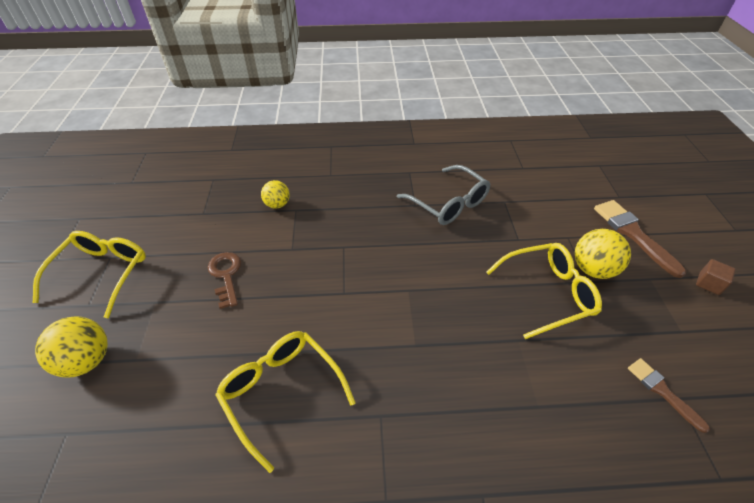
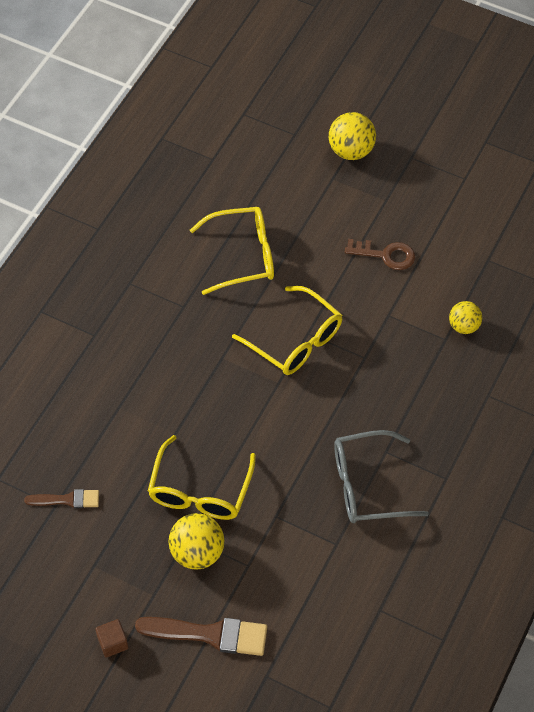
camera: 120 degrees right, 10 degrees up
yellow glasses [33,231,146,318] -> yellow glasses moved to [232,286,342,375]

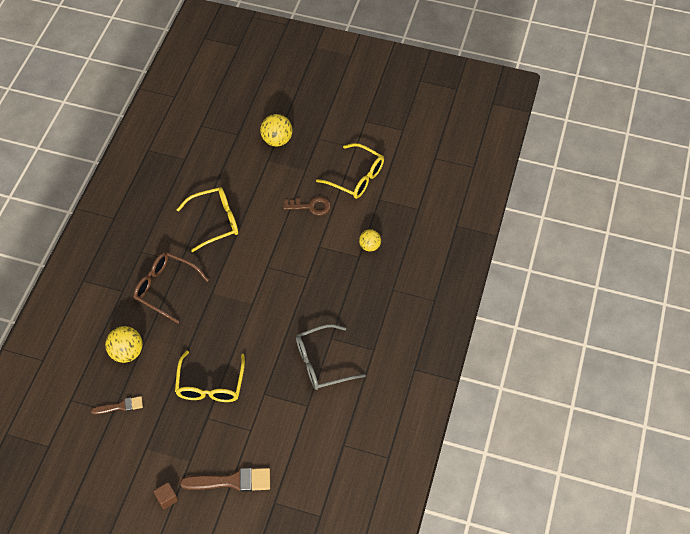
camera: 10 degrees left, 0 degrees up
yellow ball [168,513,225,570] -> yellow ball moved to [105,326,143,363]
yellow glasses [232,286,342,375] -> yellow glasses moved to [316,143,384,199]
none -> brown glasses [134,252,209,323]

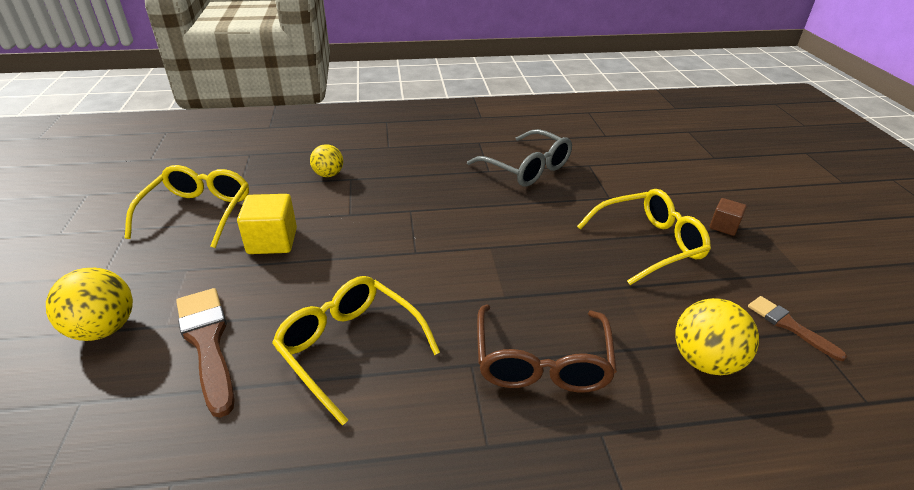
camera: 115 degrees left, 20 degrees down
brown cube [153,482,178,509] -> brown cube moved to [710,198,747,236]
brown brush [180,468,270,492] -> brown brush moved to [176,288,235,418]
brown key [283,197,331,215] -> yellow cube [237,194,297,254]

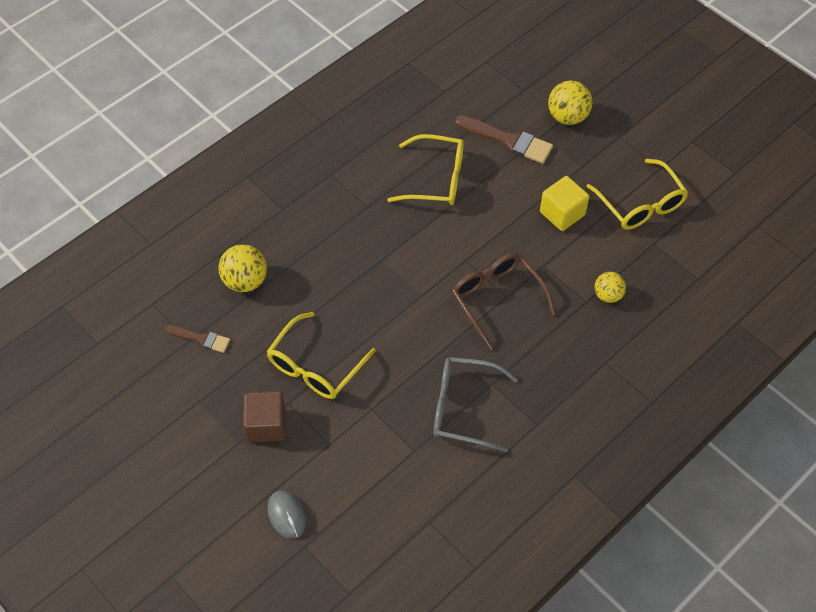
camera: 145 degrees right, 20 degrees up
brown glasses [477,304,617,393] -> brown glasses moved to [452,253,556,350]
brown cube [710,198,747,236] -> brown cube [243,391,286,442], size x1.68
none -> grey mouse [267,490,306,539]

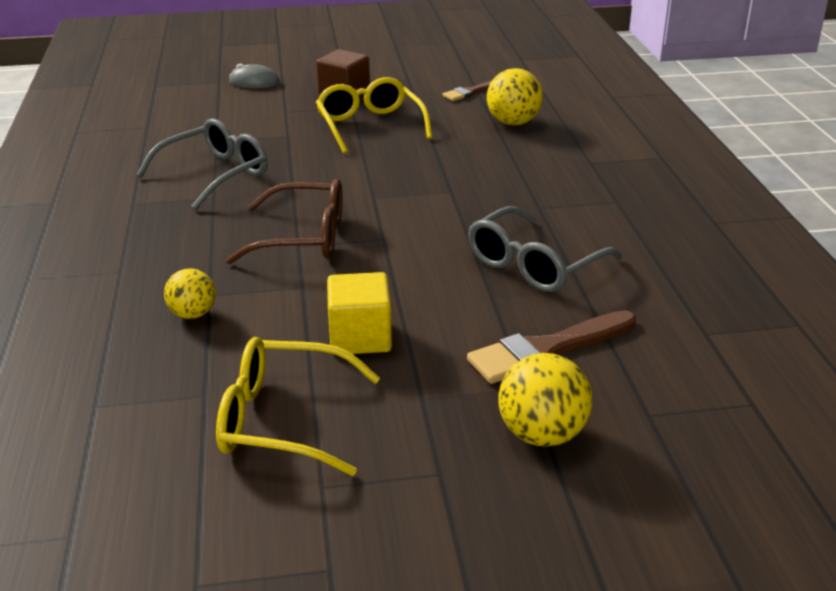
camera: 125 degrees right, 25 degrees down
yellow glasses [387,134,464,205] -> grey glasses [468,206,623,292]

